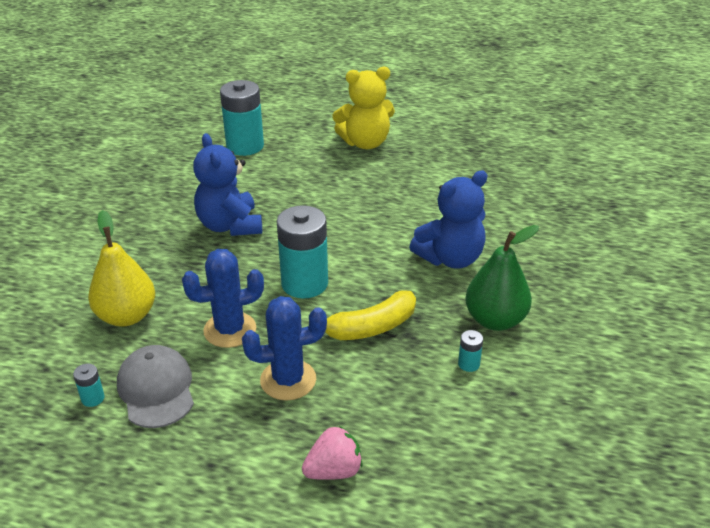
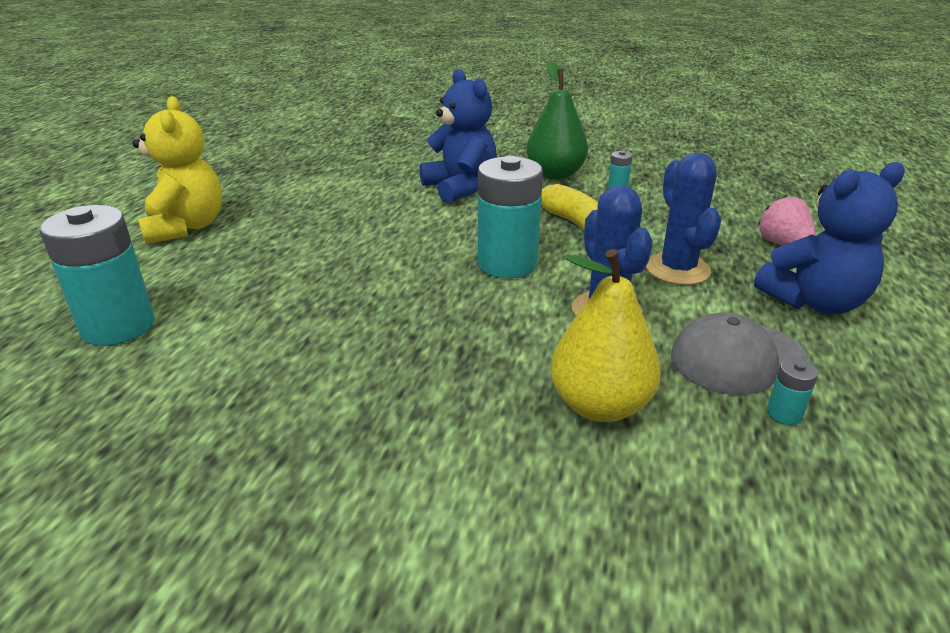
camera: 90 degrees left, 5 degrees down
blue teddy bear [193,133,262,236] -> blue teddy bear moved to [754,162,905,314]

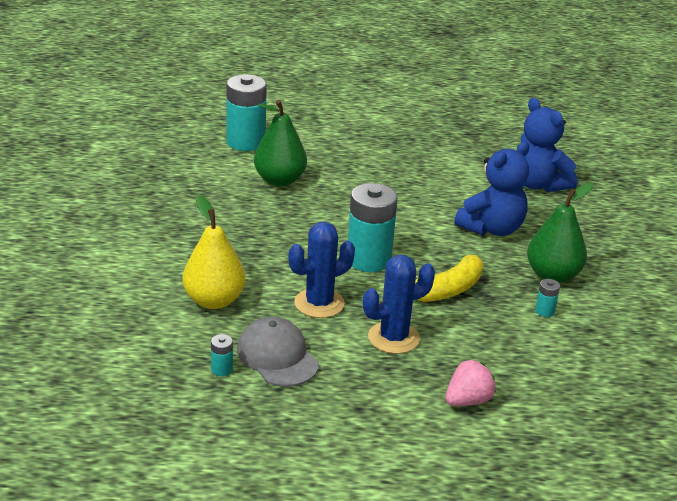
camera: 75 degrees right, 0 degrees up
yellow teddy bear [133,96,222,244] -> none
blue teddy bear [754,162,905,314] -> blue teddy bear moved to [516,98,577,192]
none -> green pear [254,100,307,186]

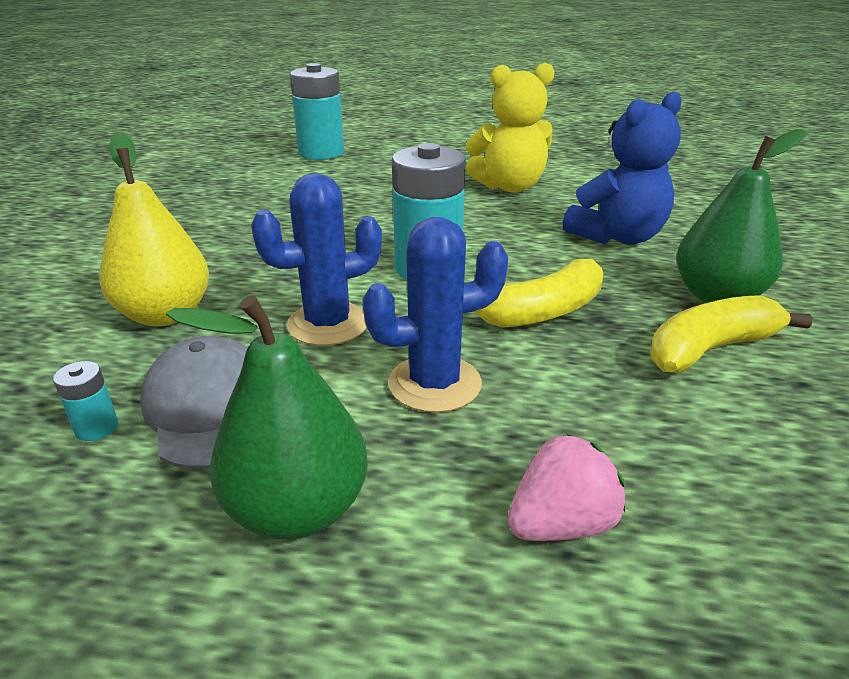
camera: 10 degrees right, 0 degrees up
green pear [254,100,307,186] -> green pear moved to [166,295,368,539]
blue teddy bear [516,98,577,192] -> none
turquoise battery [535,279,560,317] -> yellow banana [650,295,812,373]
none -> yellow teddy bear [466,63,555,192]

